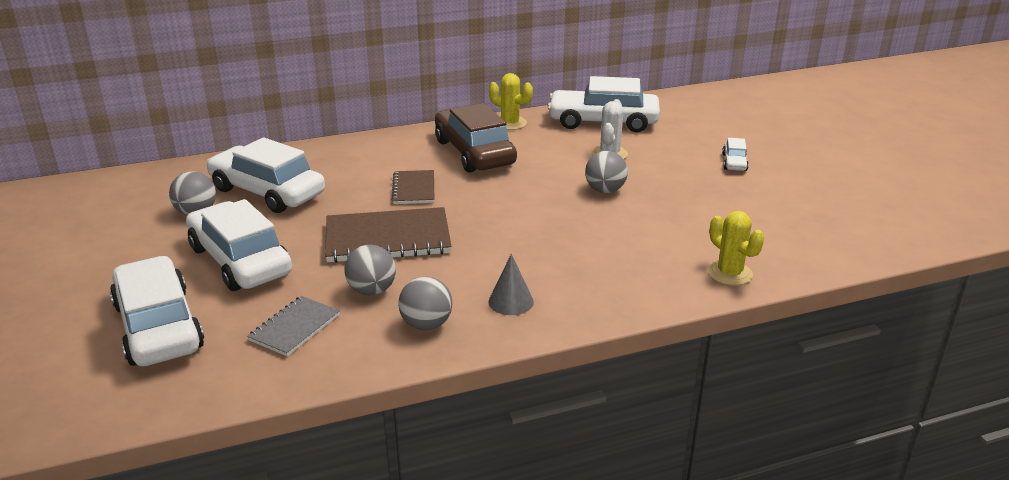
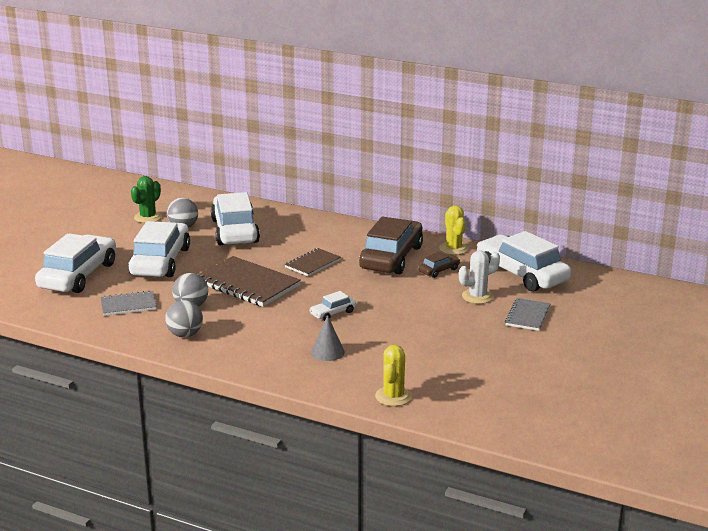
camera: 45 degrees right, 5 degrees down
grey cone [488,254,534,315] -> grey cone moved to [311,315,345,361]
grey ball [585,151,628,193] -> none
white car [722,138,749,171] -> white car moved to [309,291,356,321]
none -> green cactus [131,176,162,223]
none -> brown car [418,252,460,278]
none -> grey notebook [505,298,551,331]

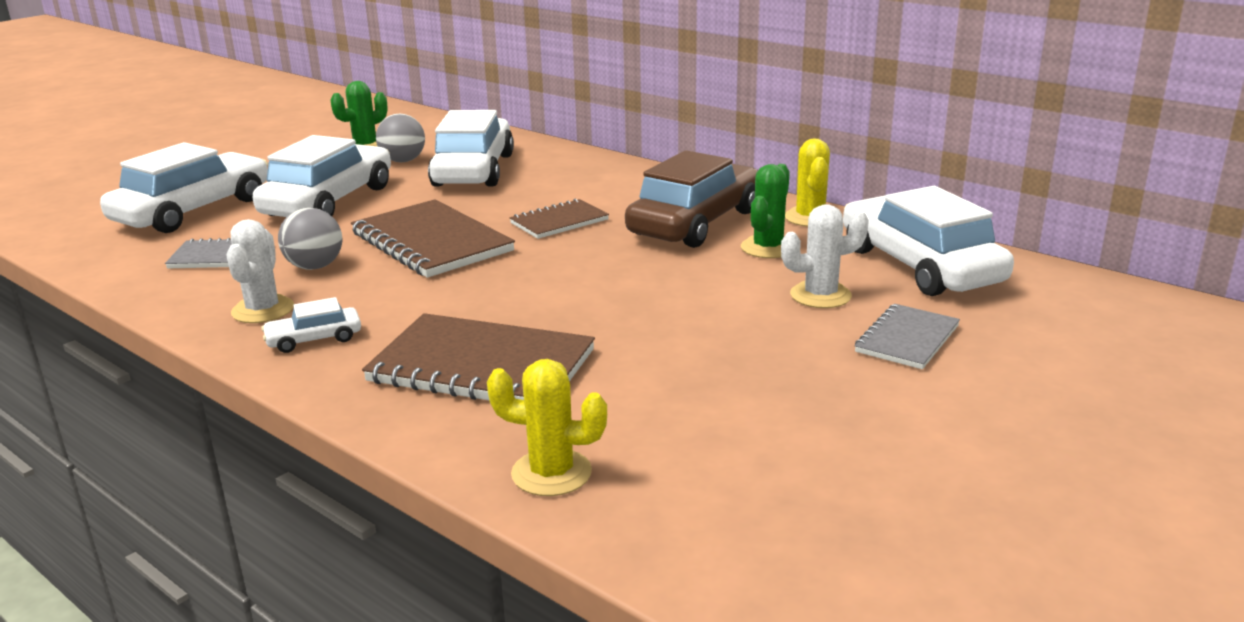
camera: 15 degrees right, 0 degrees up
grey ball [165,300,203,337] -> white cactus [227,219,294,323]
white car [309,291,356,321] -> white car moved to [261,297,361,353]
grey cone [311,315,345,361] -> brown notebook [362,313,595,400]
yellow cactus [375,345,412,406] -> yellow cactus turned 75 degrees clockwise [487,359,607,496]
brown car [418,252,460,278] -> green cactus [741,164,790,258]

